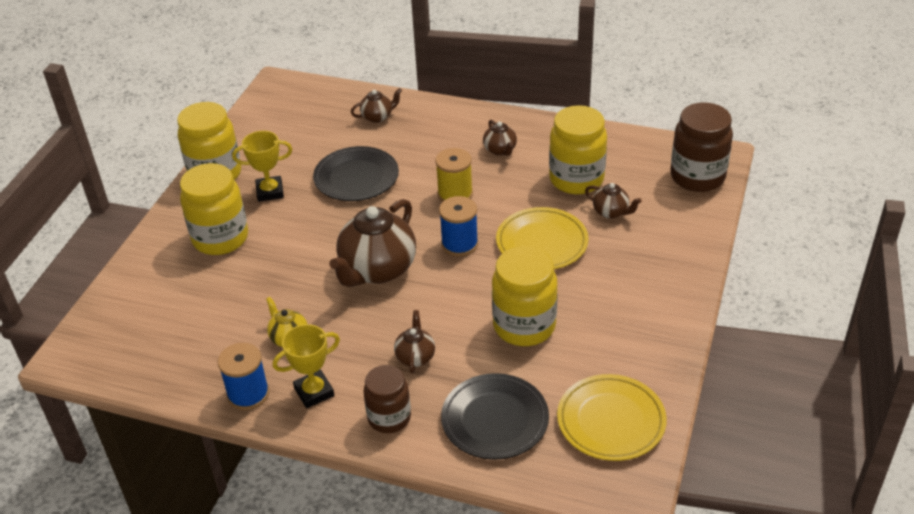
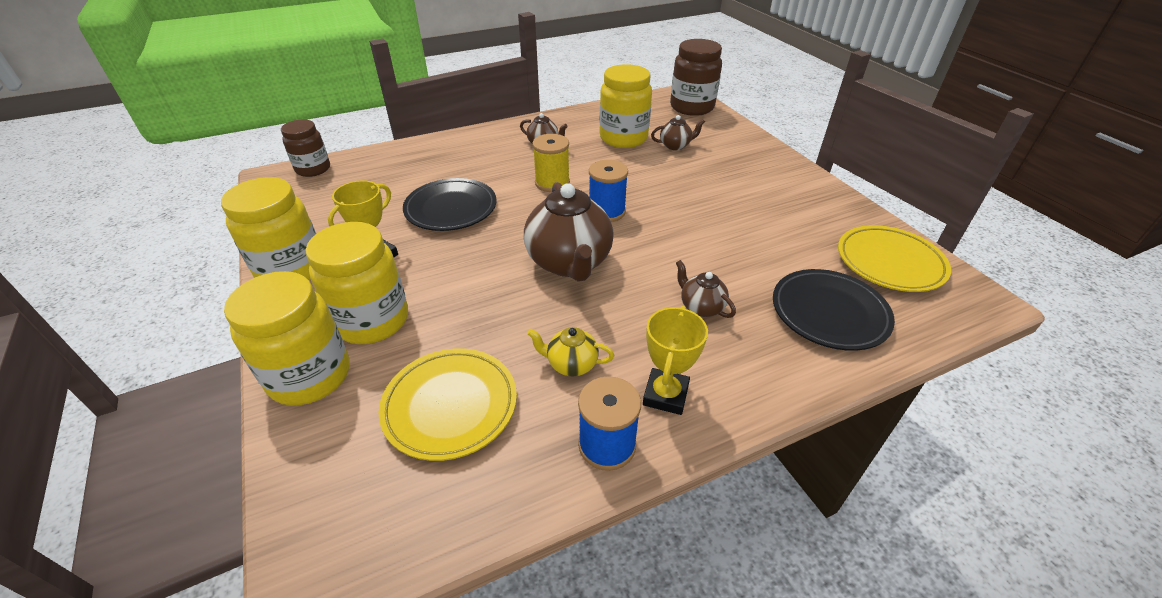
camera: 45 degrees left, 0 degrees up
brown teapot [351,88,402,123] -> none
brown jar [364,365,411,433] -> brown jar moved to [281,119,330,177]
yellow jar [492,246,558,346] -> yellow jar moved to [224,271,349,406]
yellow plate [496,207,589,269] -> yellow plate moved to [379,348,517,461]

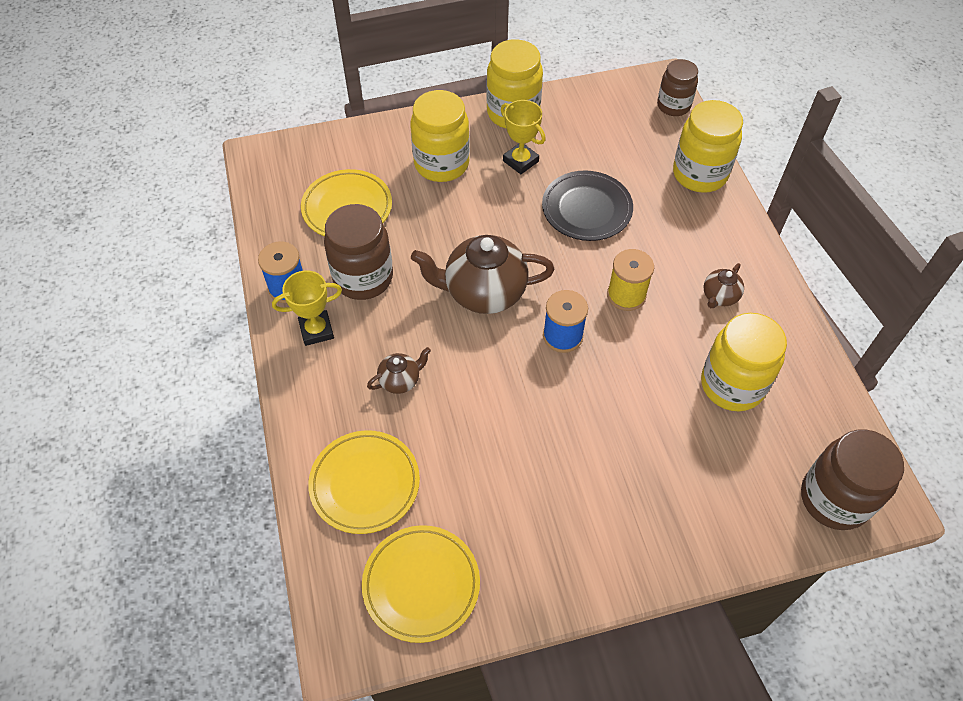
camera: 100 degrees right, 15 degrees up
yellow jar [224,271,349,406] -> yellow jar moved to [673,100,743,193]
yellow teapot [527,327,614,376] -> brown jar [324,204,393,300]
yellow trophy [643,306,708,415] -> yellow trophy turned 45 degrees counterclockwise [272,270,342,346]
brown teapot [651,115,705,150] -> none
black plate [773,269,895,351] -> yellow plate [308,430,420,534]

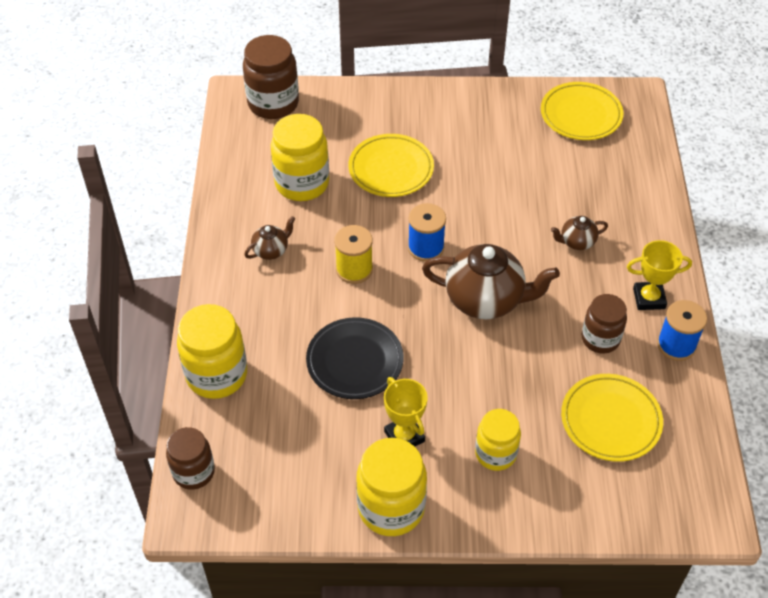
camera: 165 degrees left, 5 degrees down
yellow plate [308,430,420,534] -> yellow plate moved to [349,134,434,197]
brown jar [324,204,393,300] -> brown jar [582,294,627,354], size x0.65
yellow jar [410,90,470,182] -> yellow jar [475,409,521,471], size x0.65

